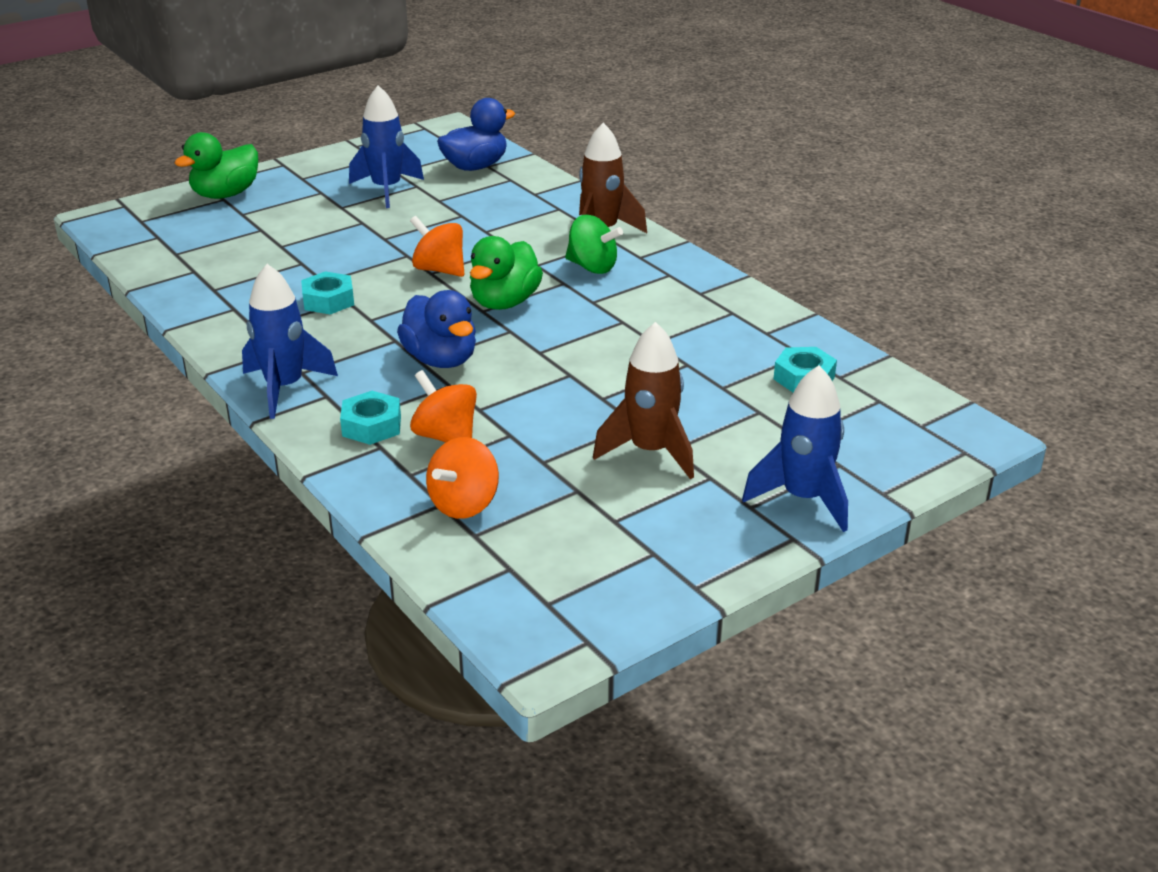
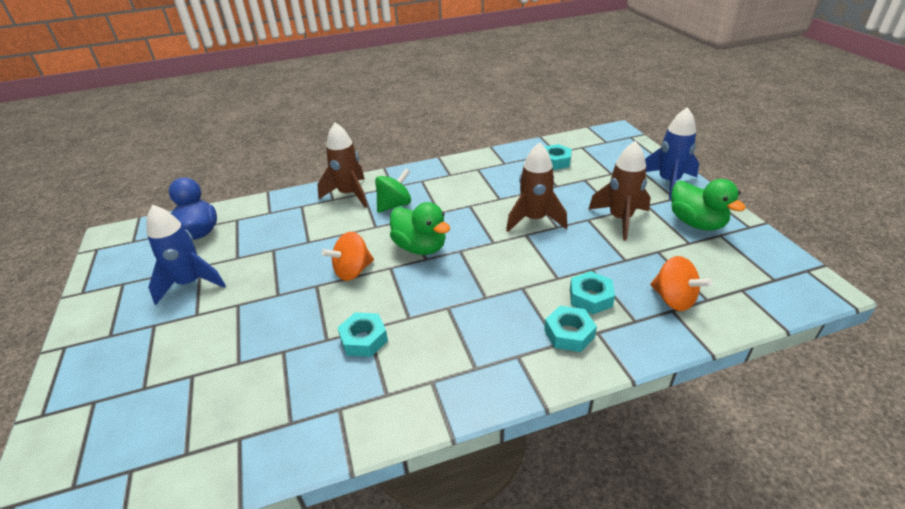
camera: 70 degrees left, 5 degrees up
green duck [174,132,258,199] -> green duck moved to [671,179,746,231]
blue rocket [242,264,338,419] -> none
blue duck [397,290,476,368] -> none
orange spinning top [410,370,477,443] -> turquoise nut [570,271,615,314]
none -> brown rocket [506,142,567,232]

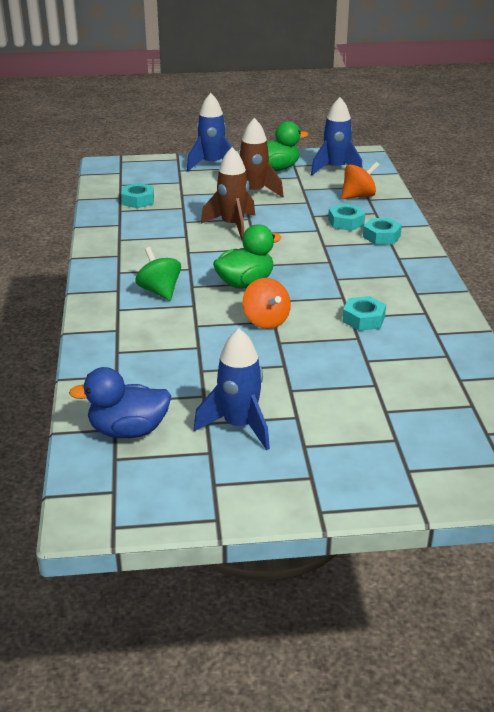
camera: 80 degrees left, 5 degrees down
brown rocket [317,123,367,208] -> none
none -> blue rocket [311,97,362,175]

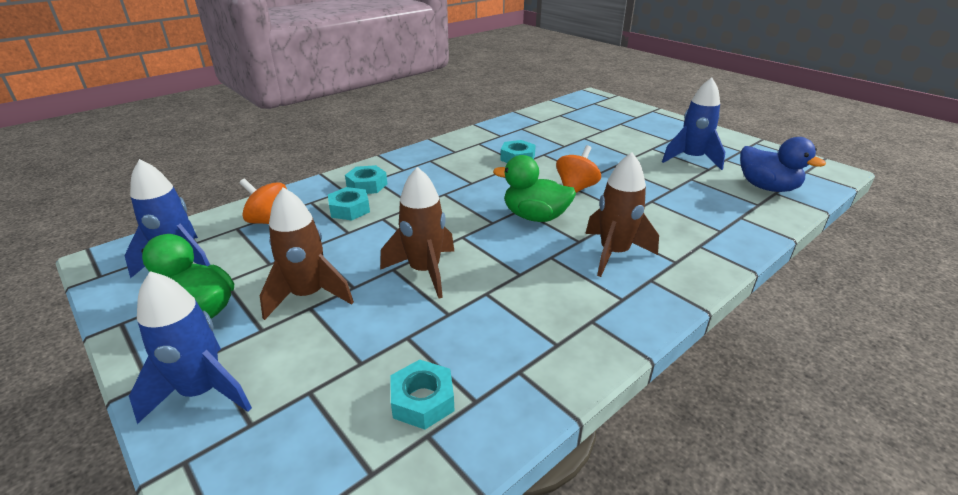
camera: 125 degrees left, 0 degrees up
green spinning top [135,247,181,301] -> brown rocket [585,152,659,277]

